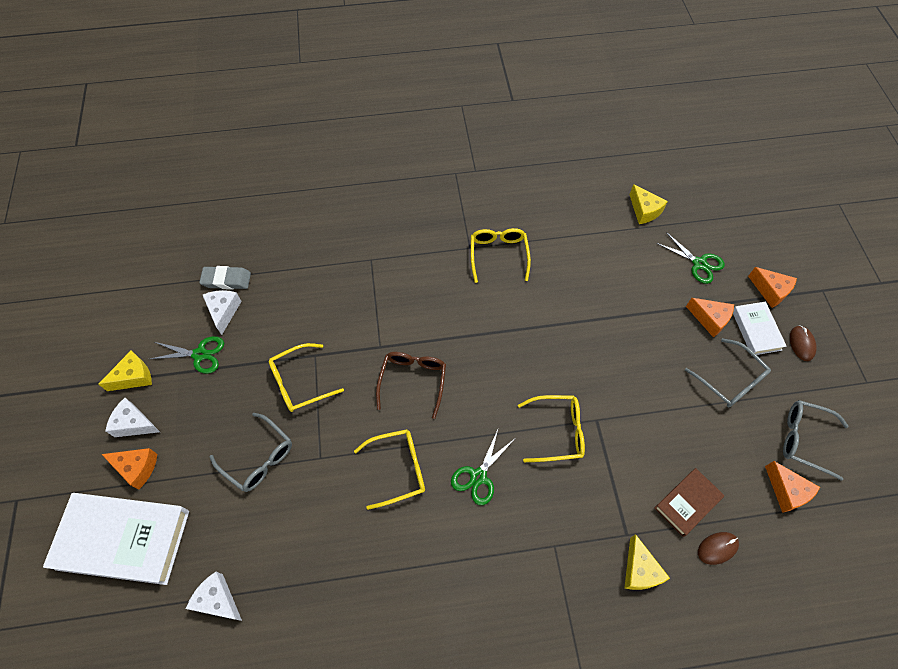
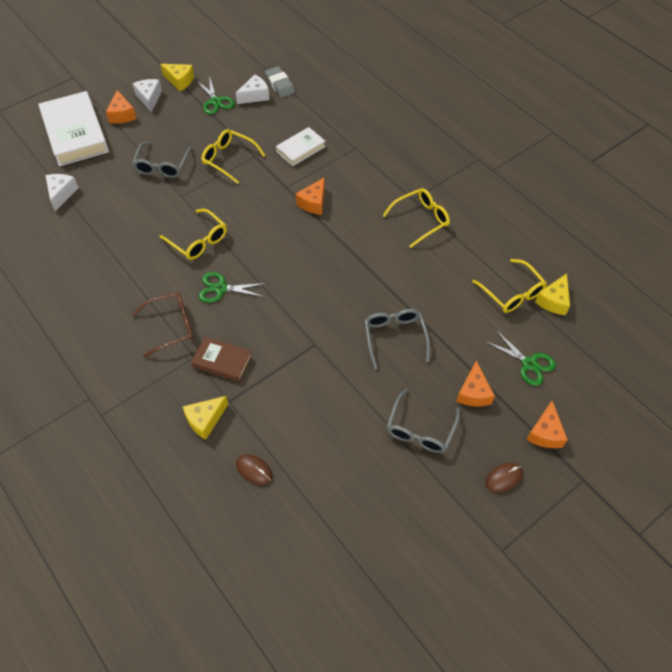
camera: 60 degrees right, 5 degrees down
brown glasses [376,352,446,419] -> brown glasses moved to [132,292,194,358]
yellow glasses [518,395,585,462] -> yellow glasses moved to [472,259,547,313]
brown book [655,468,724,537] -> brown book moved to [191,337,252,382]
green scissors [656,232,725,284] -> green scissors turned 60 degrees counterclockwise [485,330,556,386]
white book [733,302,787,356] -> white book moved to [276,127,326,166]
orange cheese [765,461,820,513] -> orange cheese moved to [296,177,325,215]
grey glasses [783,400,848,481] -> grey glasses moved to [364,309,430,369]

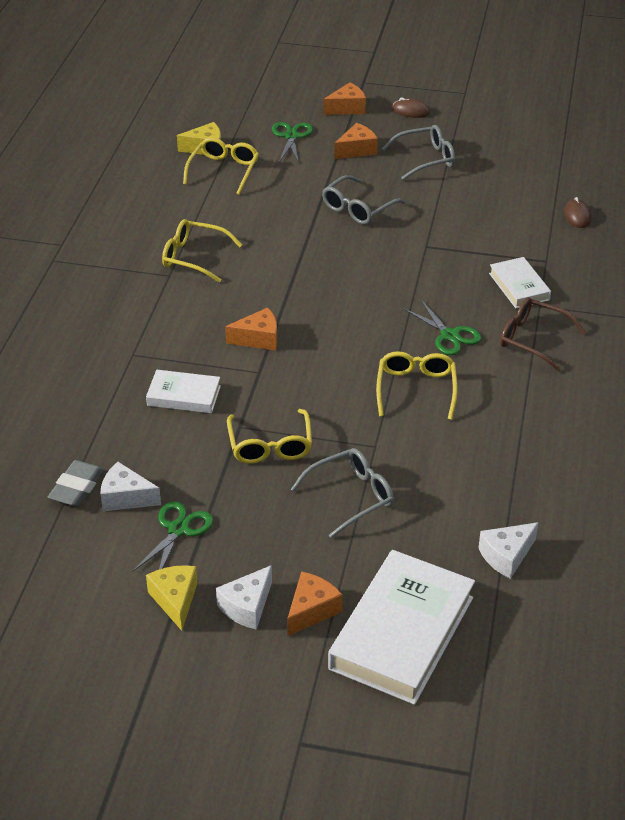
camera: 130 degrees left, 15 degrees down
yellow cheese [183,396,228,440] -> none
brown book [191,337,252,382] -> white book [489,257,551,308]

